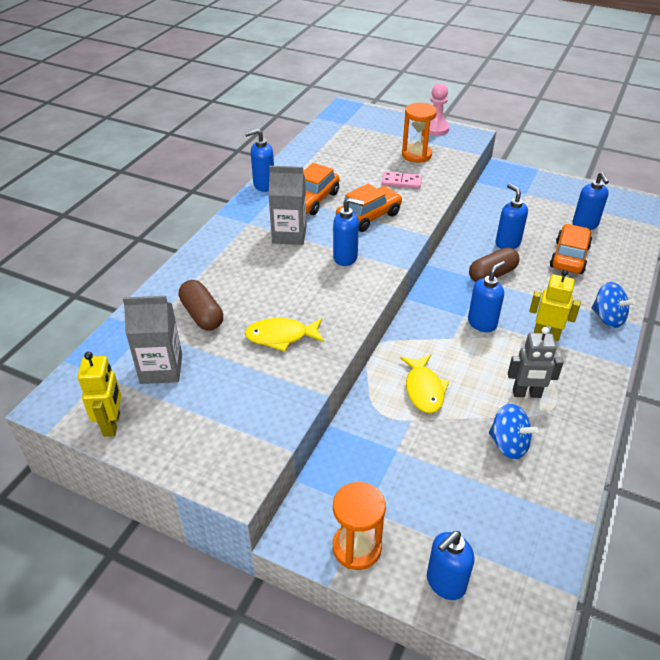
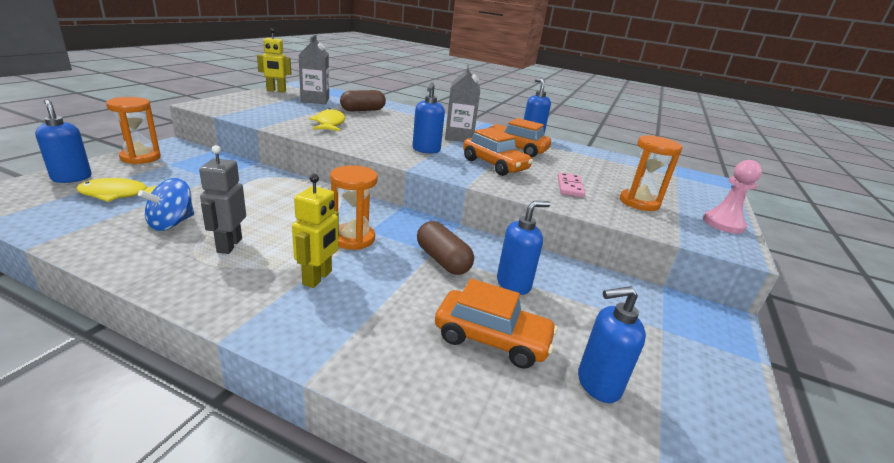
camera: 85 degrees right, 15 degrees down
yellow fish [400,354,449,413] -> yellow fish moved to [76,178,157,202]
blue soap dispenser [468,261,505,332] -> orange hourglass [330,165,378,250]
blue spinning top [592,282,636,328] -> none

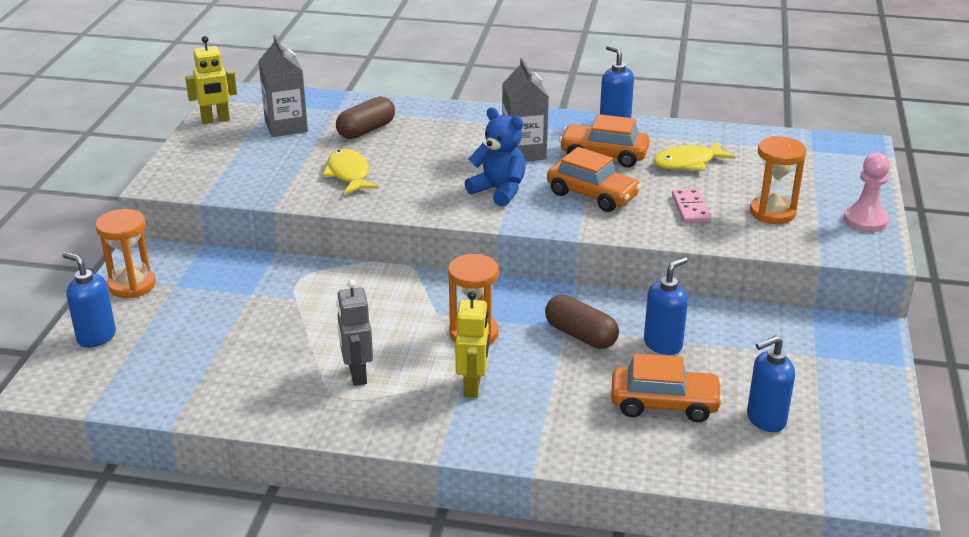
camera: 10 degrees left, 5 degrees up
yellow fish [76,178,157,202] -> yellow fish moved to [653,142,736,171]
blue spinning top [138,178,194,231] -> none
blue soap dispenser [412,82,445,154] -> blue teddy bear [464,107,526,206]

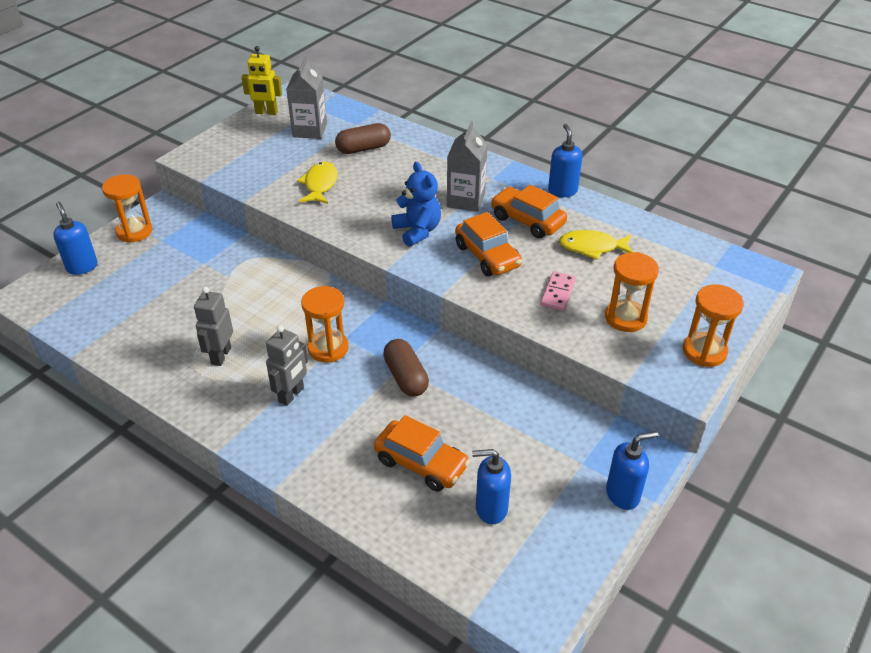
camera: 25 degrees right, 10 degrees up
yellow robot [455,291,489,398] -> grey robot [266,325,308,406]
blue soap dispenser [644,257,688,355] -> blue soap dispenser moved to [606,431,658,510]
pink pawn [844,152,890,232] -> orange hourglass [683,285,744,367]

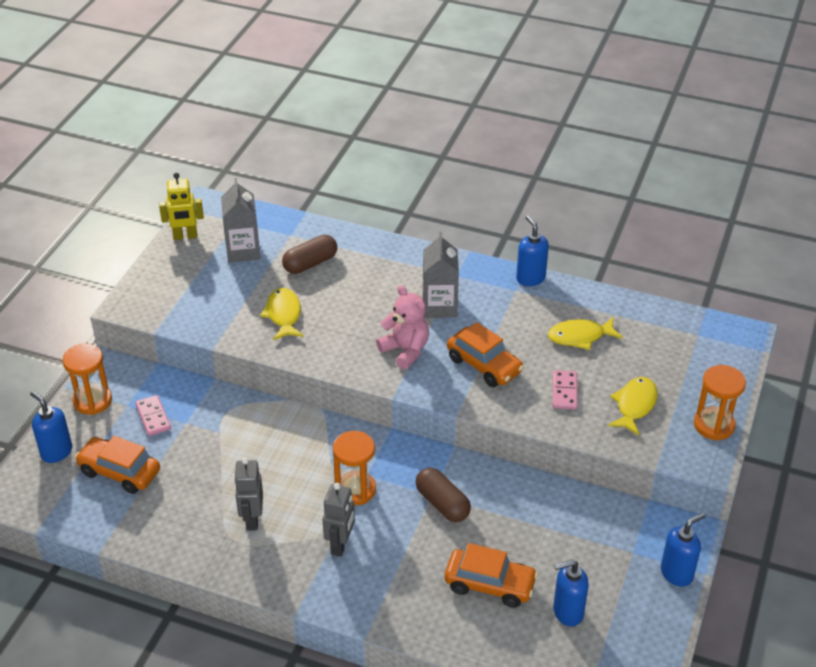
camera: 15 degrees left, 0 degrees up
blue teddy bear [391,162,441,247] -> pink teddy bear [376,285,429,369]
orange car [491,185,567,238] -> orange car moved to [75,436,160,494]
orange hourglass [605,252,659,332] -> yellow fish [608,377,658,436]
none -> pink domino [135,395,171,436]

